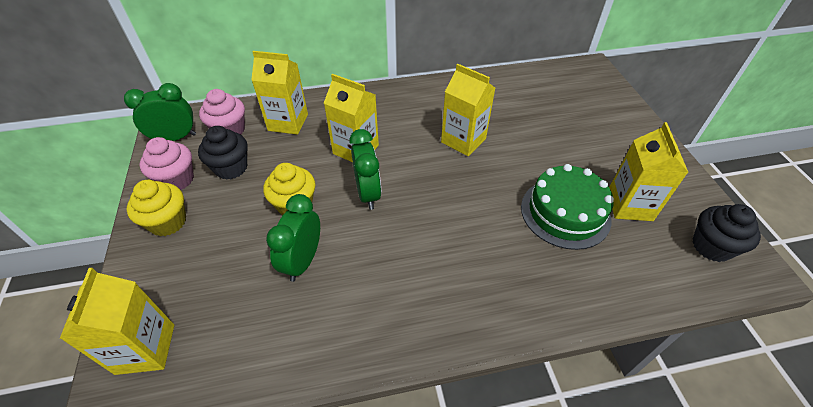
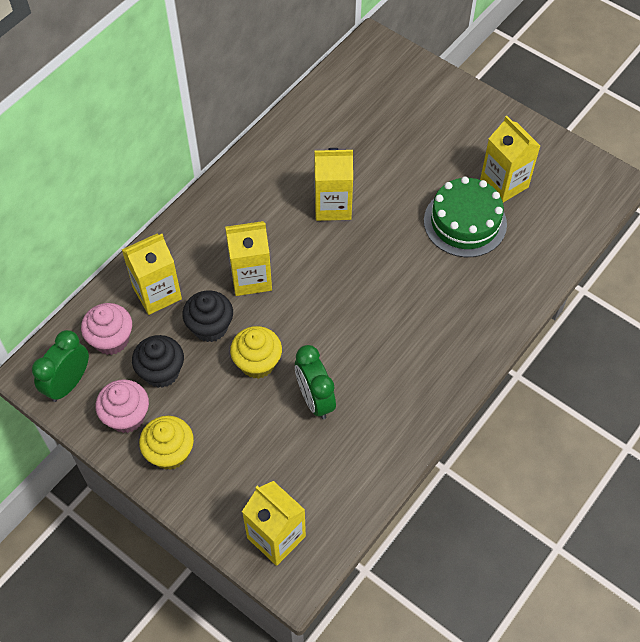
camera: 40 degrees left, 10 degrees up
green clock [349,129,381,210] -> none
black cupcake [692,204,761,262] -> black cupcake moved to [183,290,233,342]

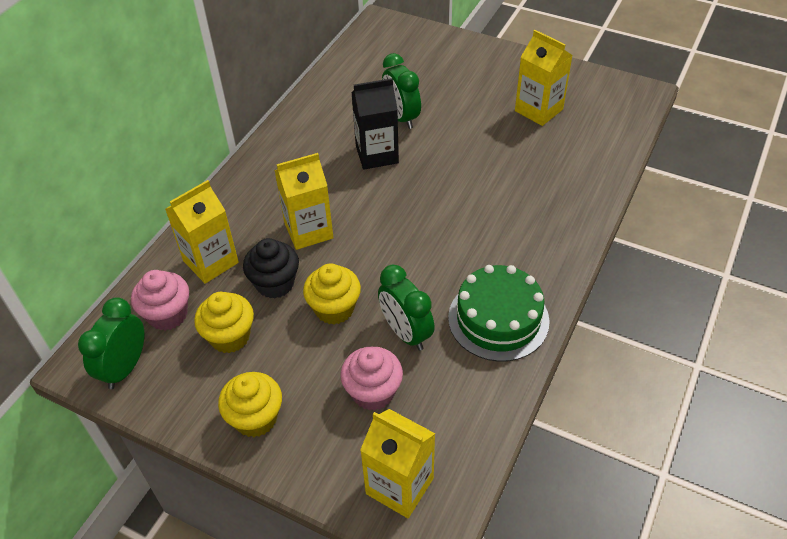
camera: 10 degrees left, 10 degrees down
pink cupcake [96,379,149,433] -> pink cupcake moved to [340,346,403,411]
black cupcake [132,335,184,388] -> yellow cupcake [194,292,254,353]
yellow carton [314,148,353,221] -> black carton [351,78,399,170]
green cake [424,177,507,257] -> green cake moved to [448,265,550,362]
none -> green clock [382,53,421,129]

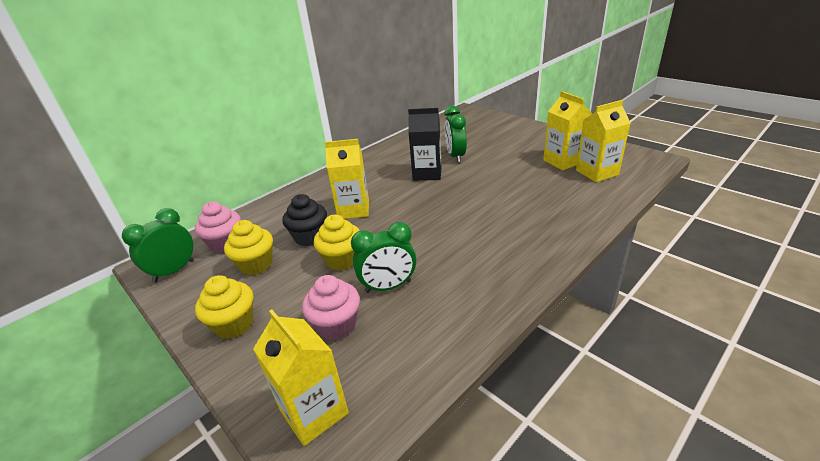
camera: 20 degrees right, 15 degrees down
yellow carton [165,180,239,284] -> yellow carton moved to [576,100,631,182]
green clock [378,265,435,351] -> green clock turned 90 degrees counterclockwise [351,222,416,293]
green cake [448,265,550,362] -> none

